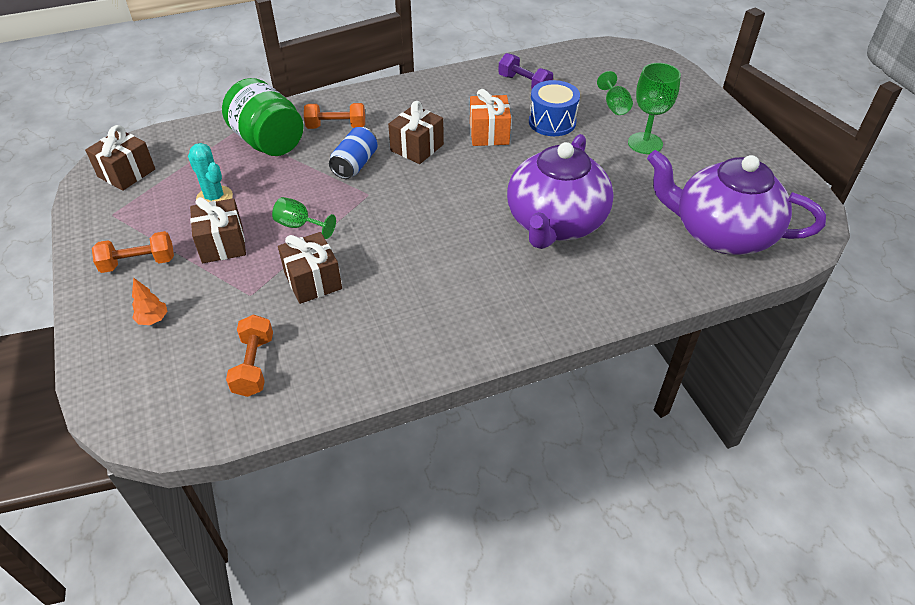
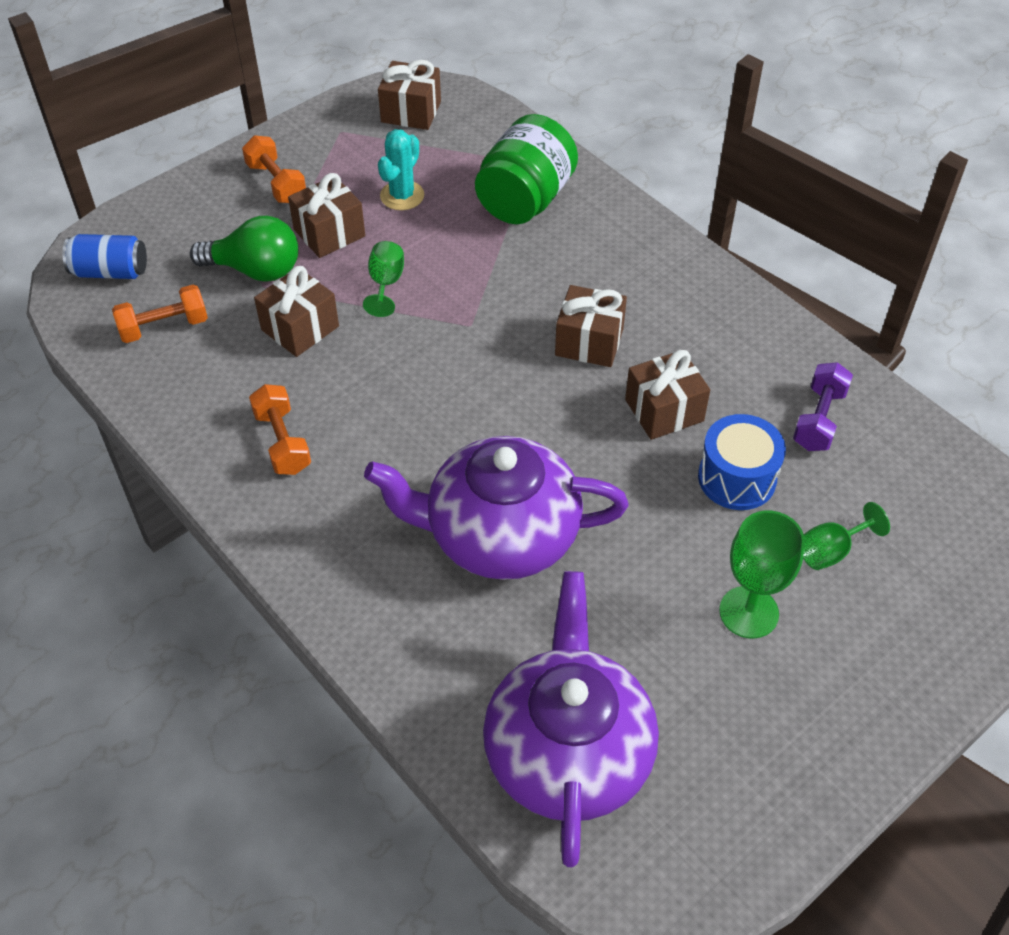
camera: 70 degrees right, 5 degrees up
orange tree [132,277,168,325] -> none
orange dumbbell [304,103,365,129] -> orange dumbbell moved to [249,384,311,475]
blue can [329,127,378,179] -> blue can moved to [63,234,147,279]
orange gift [470,89,511,146] -> brown gift [625,350,710,440]
none -> green light bulb [190,216,298,282]

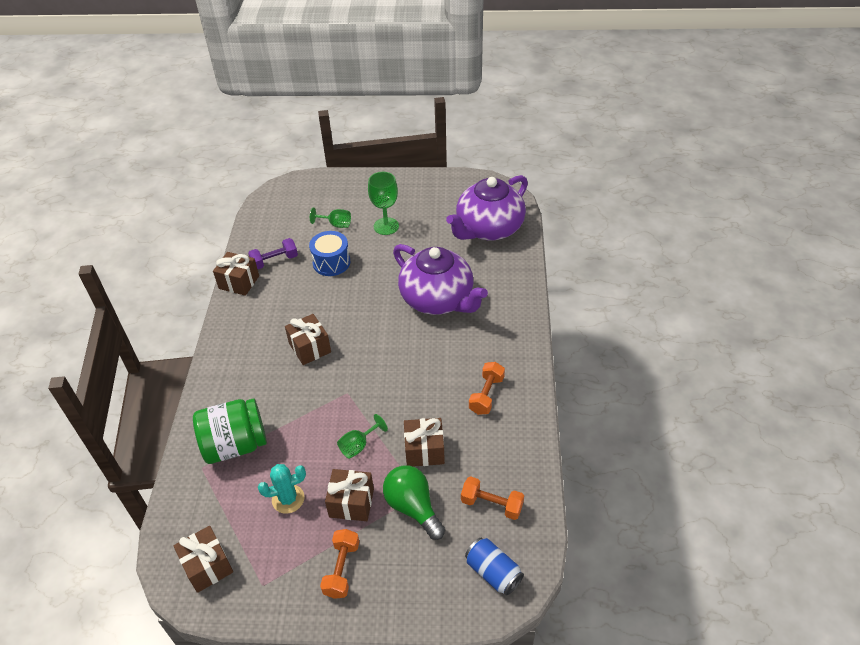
camera: 135 degrees left, 5 degrees down
brown gift [625,350,710,440] -> brown gift moved to [213,252,259,296]

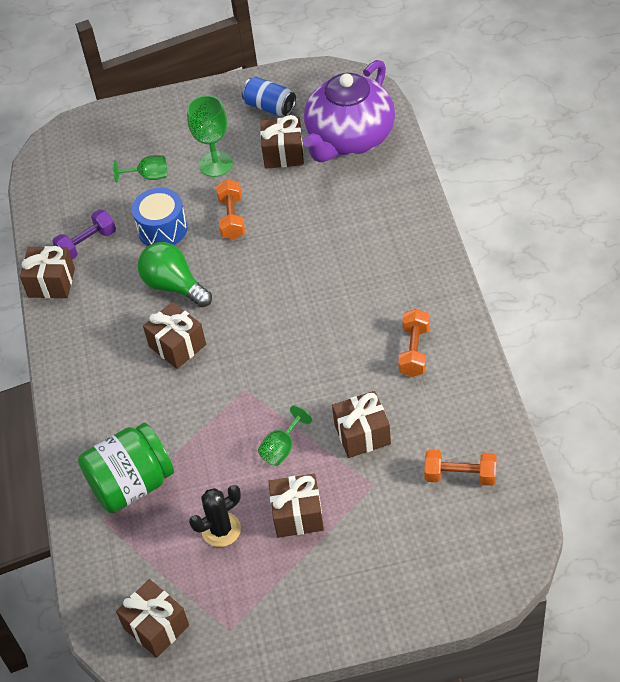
camera: 10 degrees left, 5 degrees up
turquoise cactus [258,464,306,514] -> black cactus [189,485,241,547]
orange dumbbell [320,529,359,599] -> orange dumbbell moved to [216,179,245,240]
green light bulb [383,465,445,540] -> green light bulb moved to [138,242,212,307]
purple teapot [393,244,488,315] -> none
blue can [465,538,524,596] -> blue can moved to [242,77,296,116]
none -> brown gift [260,115,304,169]

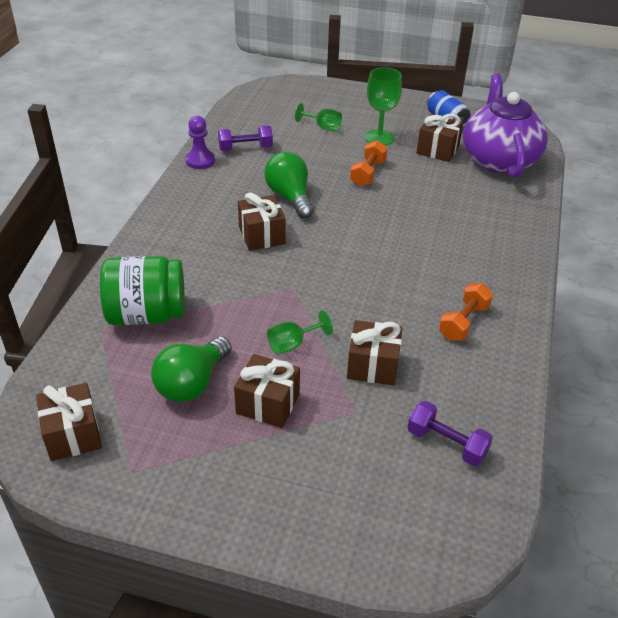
camera: 20 degrees right, 10 degrees down
brown gift [20,246,75,298] -> purple pawn [185,116,215,169]
blue drum [132,188,187,246] -> none
black cactus [189,485,241,547] -> green light bulb [151,336,232,402]
purple teapot [303,60,395,162] -> purple teapot turned 120 degrees clockwise [463,73,548,178]
orange dumbbell [424,450,497,486] -> purple dumbbell [407,401,493,466]

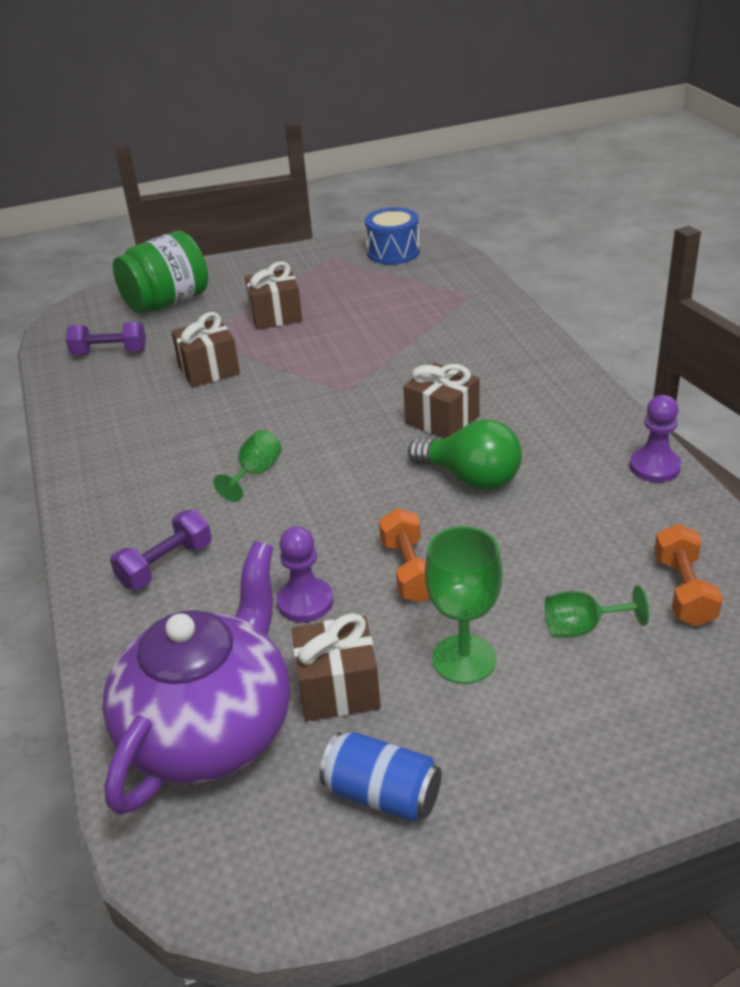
camera: 150 degrees right, 5 degrees down
brown gift [36,383,102,461] -> blue drum [365,207,420,265]
green jar [100,256,185,325] -> green jar moved to [113,231,208,314]
green light bulb [151,336,232,402] -> none
purple dumbbell [218,126,273,151] -> purple dumbbell moved to [110,510,212,590]
green goblet [267,310,333,354] -> green goblet moved to [213,430,282,502]
orange dumbbell [439,283,493,341] -> orange dumbbell moved to [654,524,723,626]
purple teapot [463,73,548,178] -> purple teapot turned 120 degrees counterclockwise [102,541,290,815]
none -> purple pawn [277,526,333,622]

